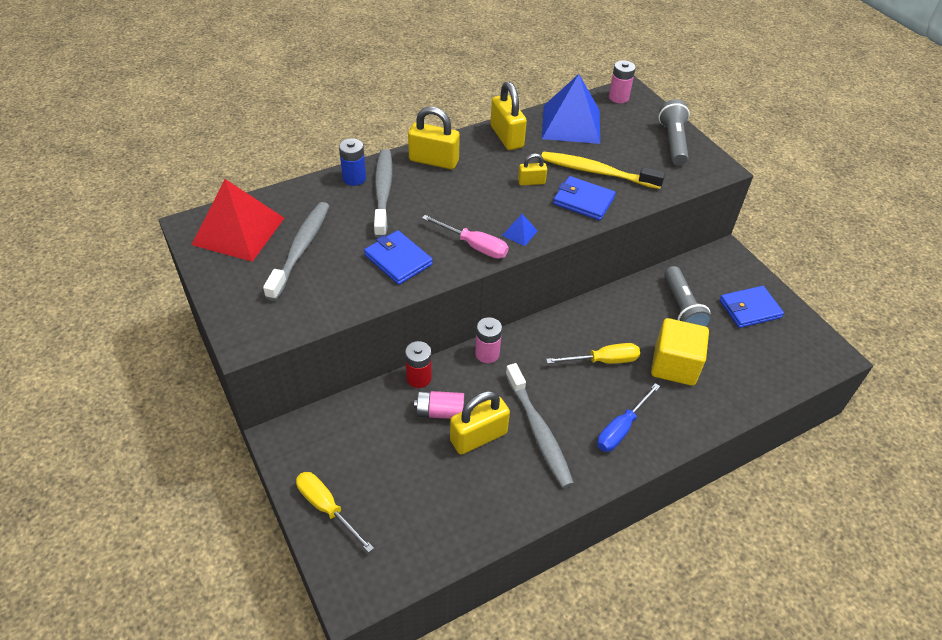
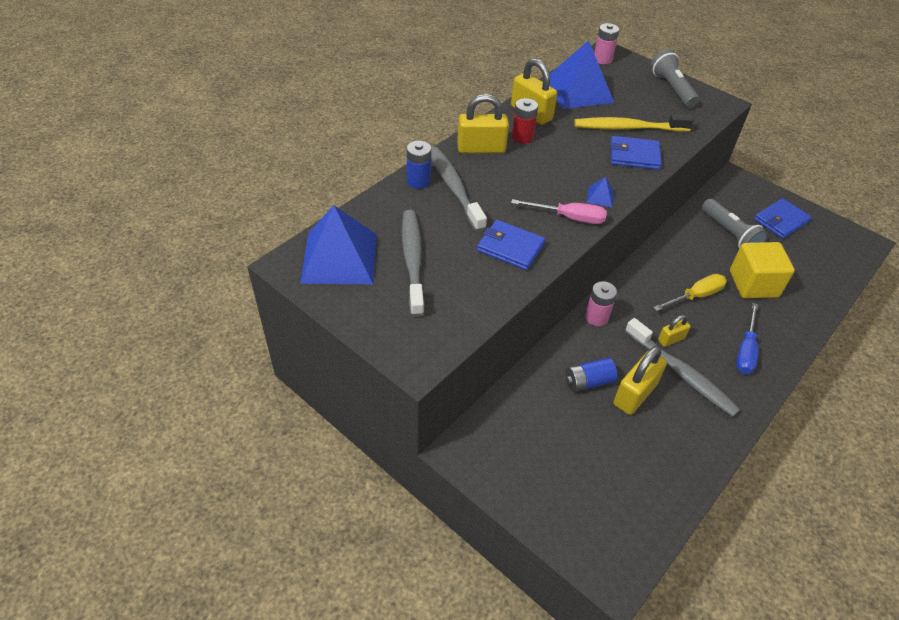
camera: 20 degrees left, 0 degrees up
red pyramid [191,179,284,262] -> blue pyramid [300,205,377,284]
yellow screwdriver [296,472,374,553] -> none
red battery [405,341,432,388] -> red battery moved to [512,98,538,144]
pink battery [414,391,464,419] -> blue battery [566,358,617,392]
yellow padlock [518,154,547,186] -> yellow padlock moved to [658,315,691,347]

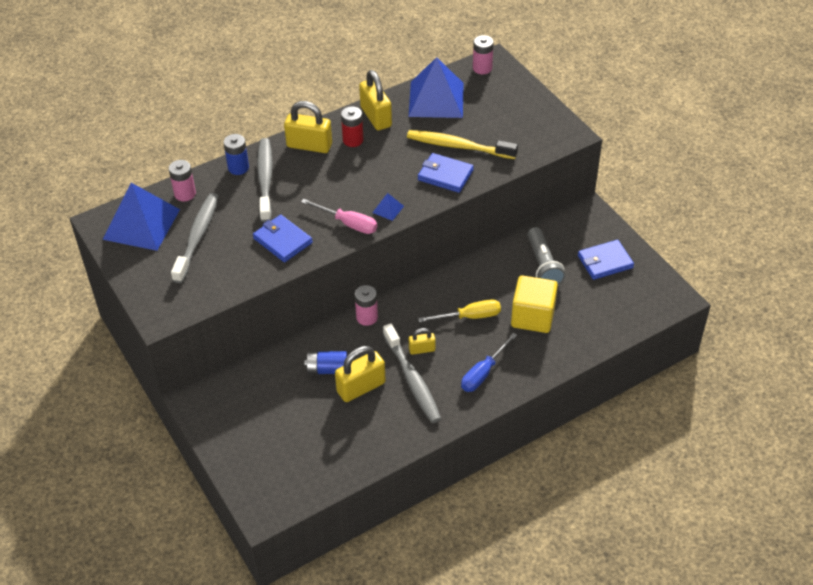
camera: 20 degrees right, 0 degrees up
grey flashlight [651,49,699,108] -> none
none -> pink battery [169,160,196,201]

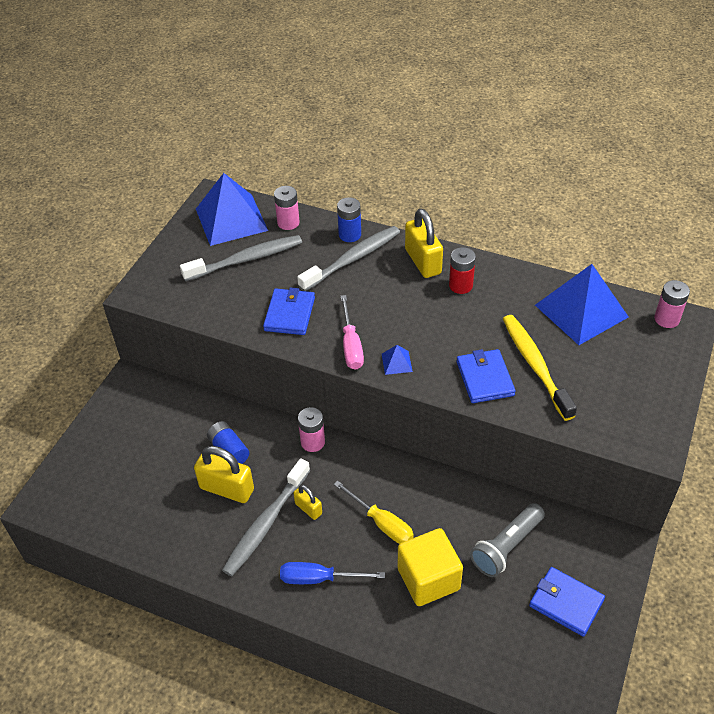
camera: 55 degrees right, 0 degrees up
yellow padlock [359,70,392,130] -> none

